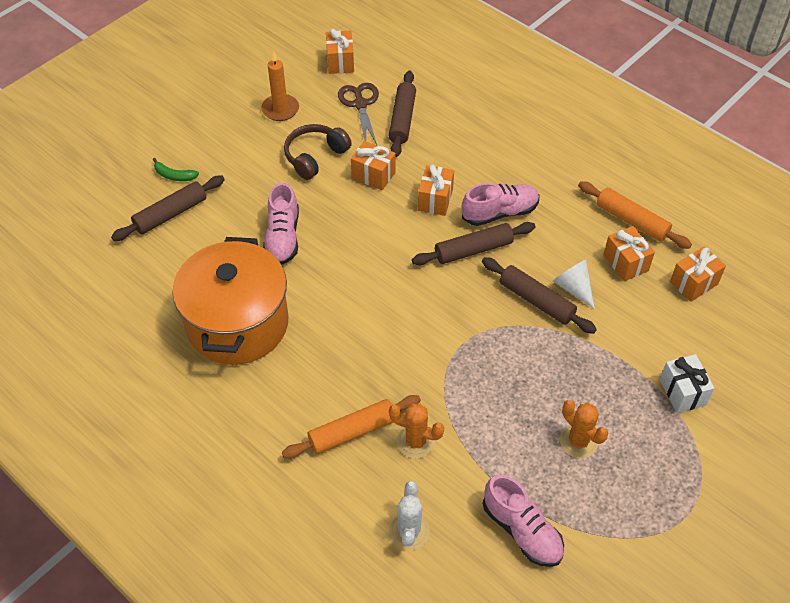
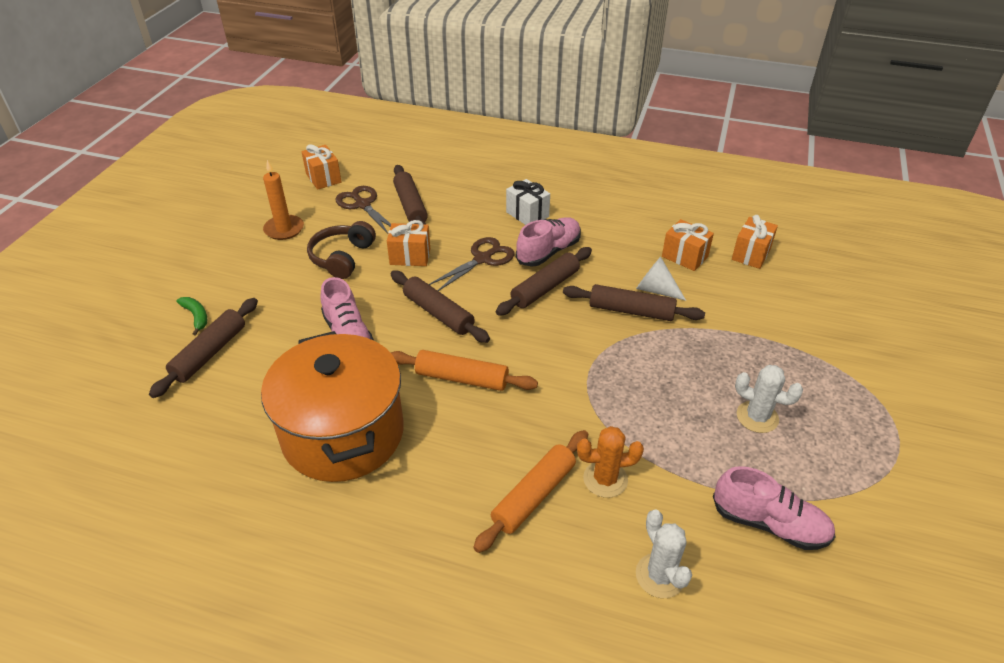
camera: 25 degrees left, 10 degrees down
green banana [153,158,199,181] -> green banana turned 120 degrees counterclockwise [176,297,207,335]
orange gift [418,164,454,216] -> brown scissors [429,237,514,291]
orange cactus [560,400,609,458] -> white cactus [735,365,803,433]
orange rolling pin [578,181,692,249] -> orange rolling pin moved to [391,350,538,391]
white gift [659,354,714,413] -> white gift moved to [506,179,550,225]
none -> brown rolling pin [391,271,490,343]

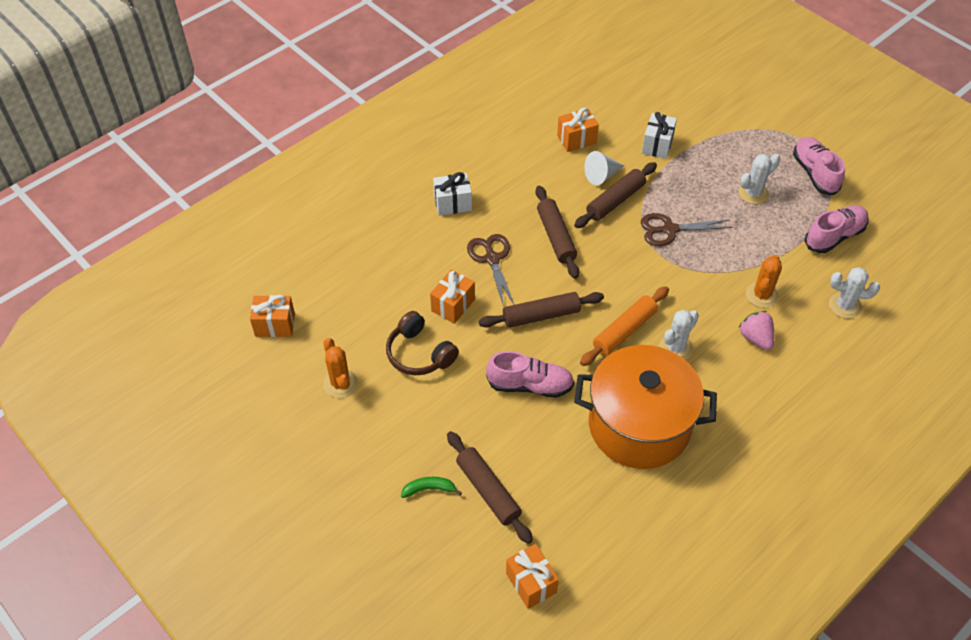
camera: 60 degrees left, 10 degrees up
orange candle [263,160,304,240] -> orange cactus [323,338,358,398]
brown scissors [335,186,391,234] -> brown scissors moved to [641,213,732,246]
brown rolling pin [393,165,428,224] -> none
orange rolling pin [473,430,588,553] -> pink strawberry [739,311,774,350]
pink shoe [516,217,581,267] -> pink shoe moved to [793,137,845,195]
orange gift [732,215,778,269] -> orange gift moved to [506,544,559,609]
none -> white gift [642,112,677,159]
none -> white cactus [659,310,699,360]

